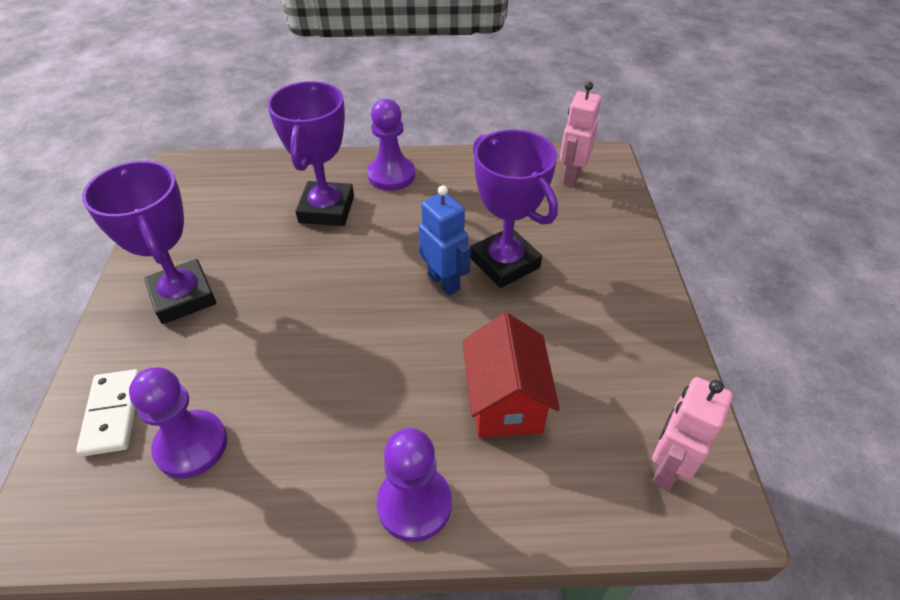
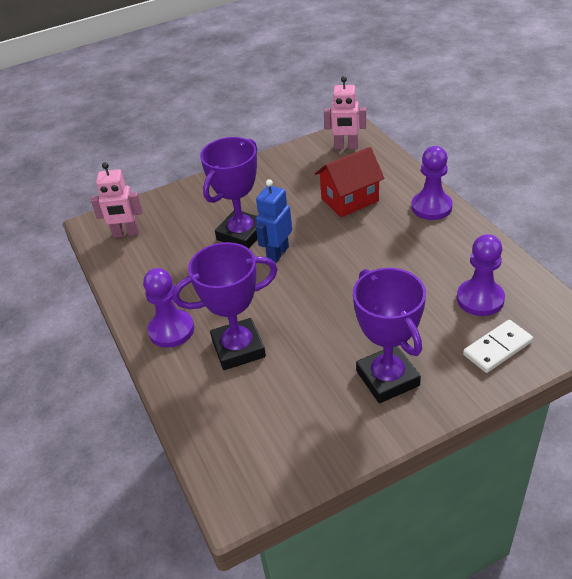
camera: 110 degrees left, 5 degrees down
purple trophy [82,161,216,324] -> purple trophy turned 60 degrees counterclockwise [353,268,426,403]

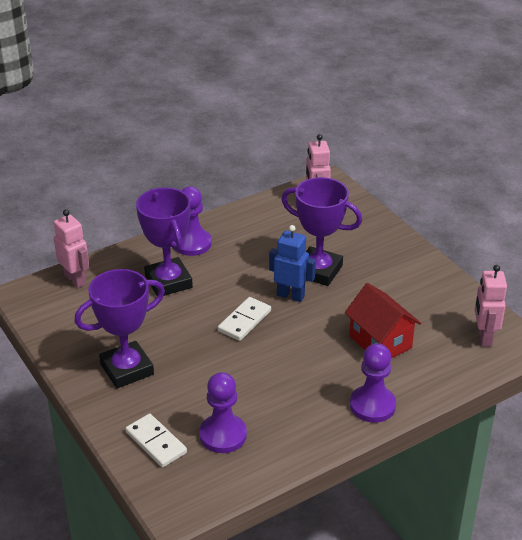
camera: 80 degrees right, 5 degrees down
none -> pink robot [54,209,89,288]
none -> white domino [218,297,271,341]

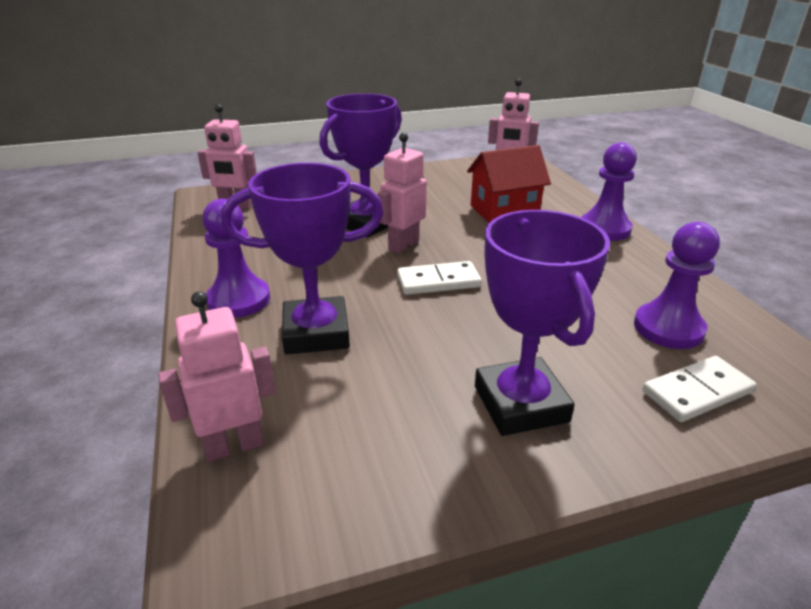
camera: 75 degrees left, 5 degrees down
white domino [218,297,271,341] -> white domino turned 60 degrees counterclockwise [397,261,482,295]
blue robot [269,225,316,302] -> pink robot [378,133,427,253]

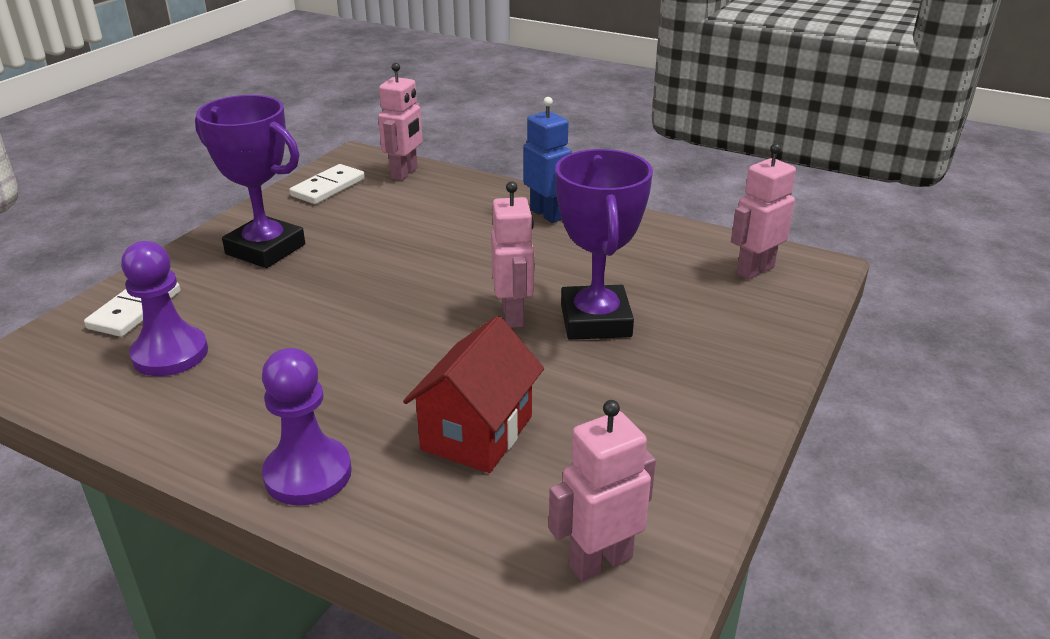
camera: 135 degrees right, 0 degrees up
purple pawn [202,199,270,318] -> blue robot [523,97,572,223]
purple trophy [221,163,384,354] -> none
white domino [397,261,482,295] -> white domino moved to [290,164,365,204]

